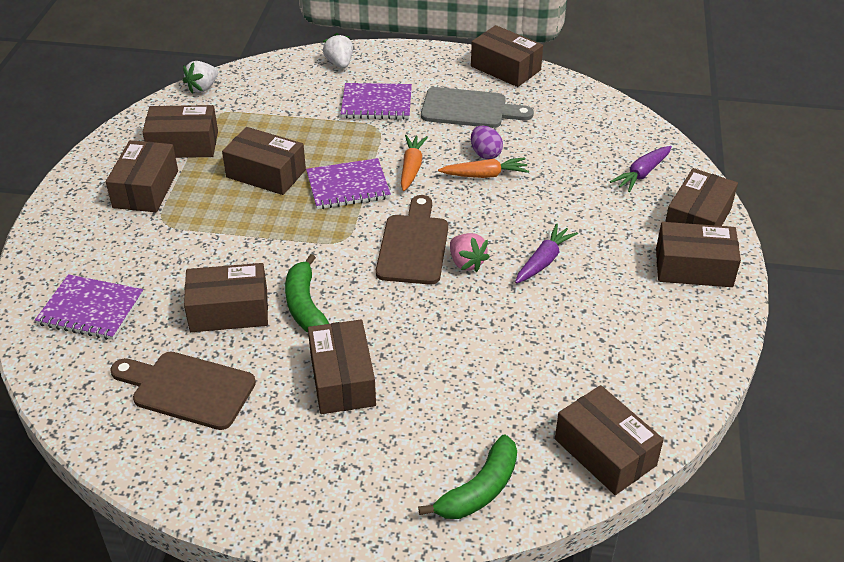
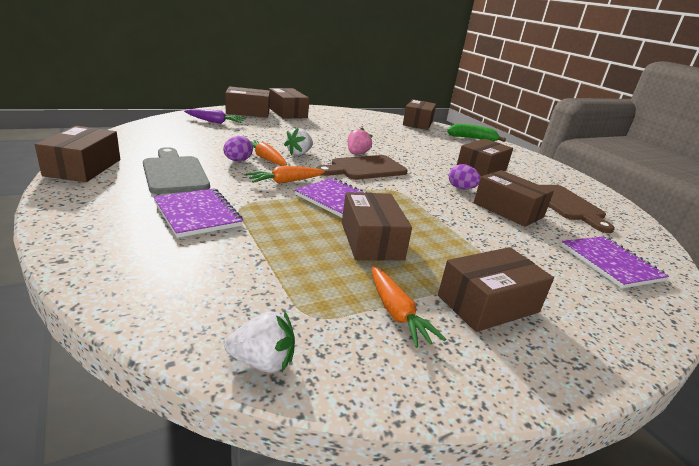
camera: 130 degrees left, 15 degrees down
brown box [143,105,218,158] -> orange carrot [371,266,446,348]
green banana [285,254,329,332] -> purple egg [449,164,481,190]
white strawberry [323,33,353,68] -> white strawberry moved to [284,128,313,155]
purple carrot [515,223,578,283] -> none

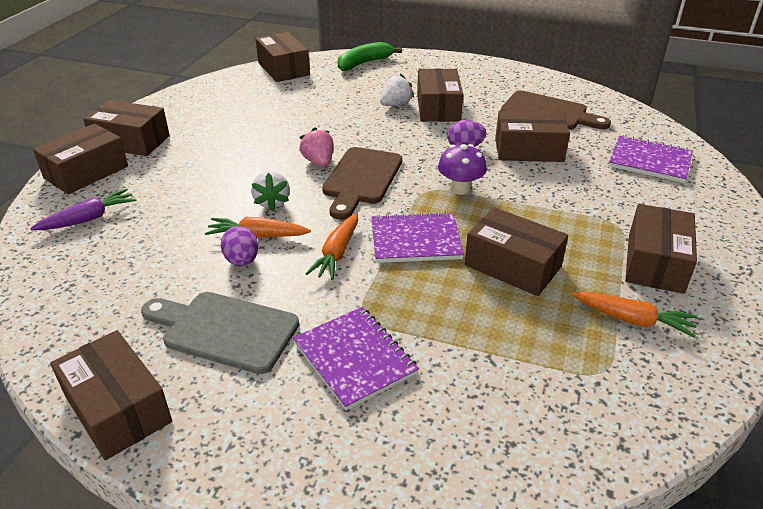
camera: 40 degrees left, 10 degrees up
purple notebook [153,188,243,238] -> purple notebook turned 45 degrees clockwise [293,307,419,410]
white strawberry [224,311,295,373] -> white strawberry moved to [380,74,414,106]
none -> purple mushroom [438,144,487,195]

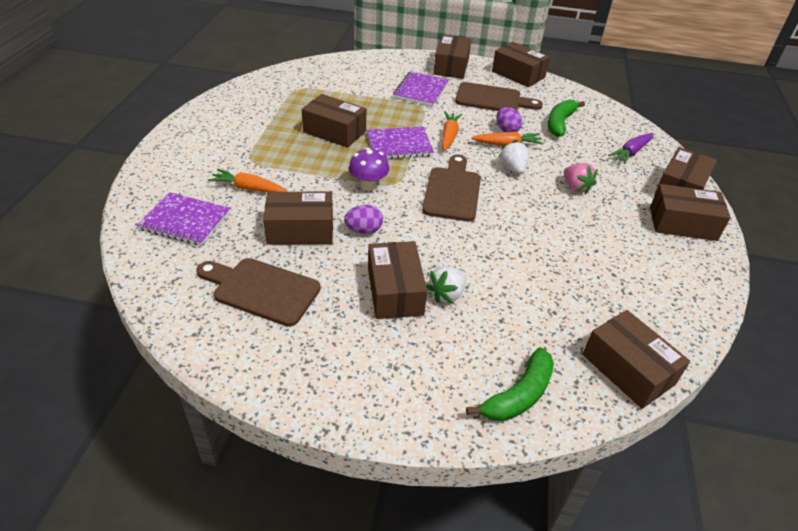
camera: 170 degrees right, 5 degrees up
grey cutting board [141,292,299,374] -> brown cutting board [455,82,543,111]
purple notebook [293,307,419,410] -> purple notebook turned 60 degrees clockwise [393,71,449,106]
pink strawberry [300,127,334,167] -> pink strawberry moved to [564,163,598,195]
orange carrot [572,292,698,338] -> orange carrot moved to [208,169,287,192]
brown box [625,204,697,294] -> brown box moved to [433,35,471,79]
none -> green banana [548,99,585,137]

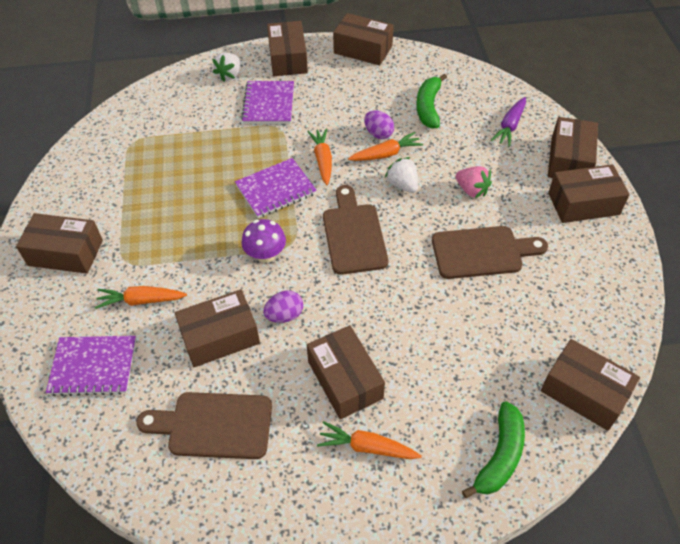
camera: 15 degrees left, 10 degrees up
brown box [302,94,366,148] -> brown box moved to [16,213,103,274]
white strawberry [426,266,466,304] -> white strawberry moved to [212,52,240,82]
brown cutting board [455,82,543,111] -> brown cutting board moved to [432,226,548,279]
none -> orange carrot [317,421,422,459]

